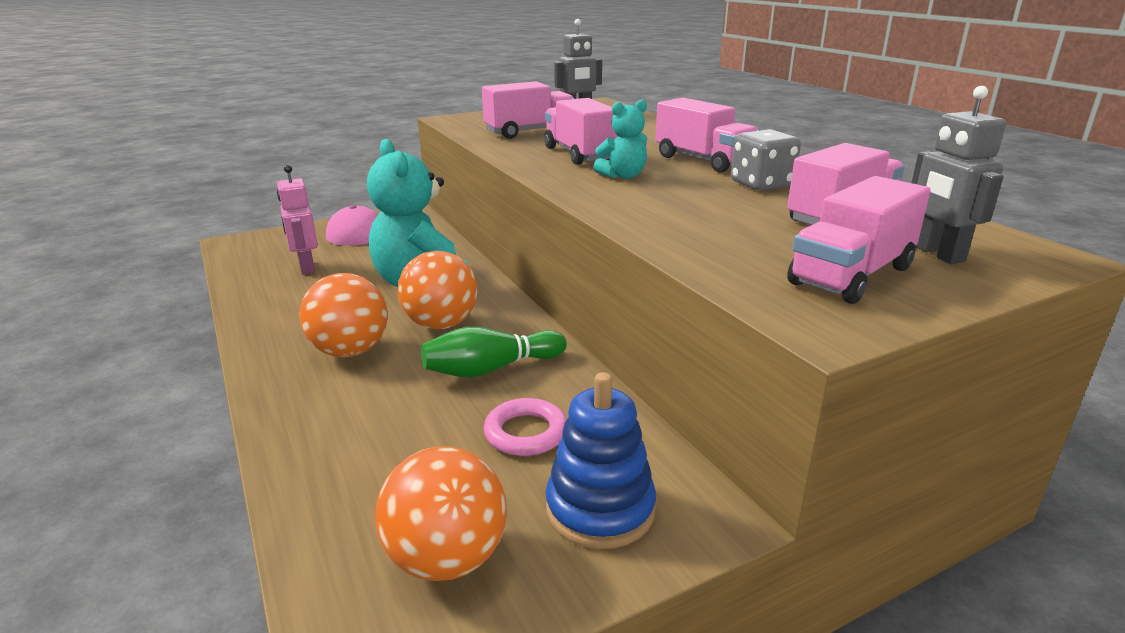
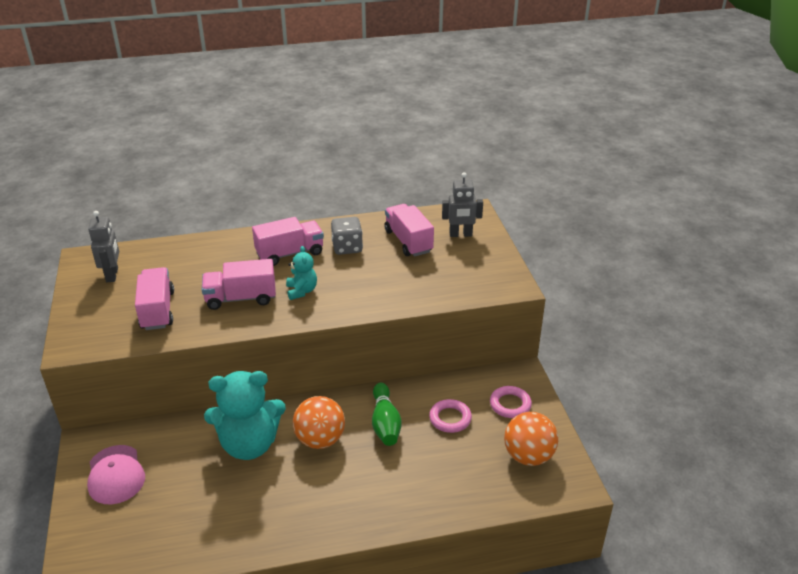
camera: 75 degrees left, 10 degrees up
pink robot [277,165,318,275] -> none
orange ball [300,273,388,357] -> none
blue stacking toy [545,372,656,549] -> pink ring [490,386,532,418]
pink truck [787,176,931,304] -> none

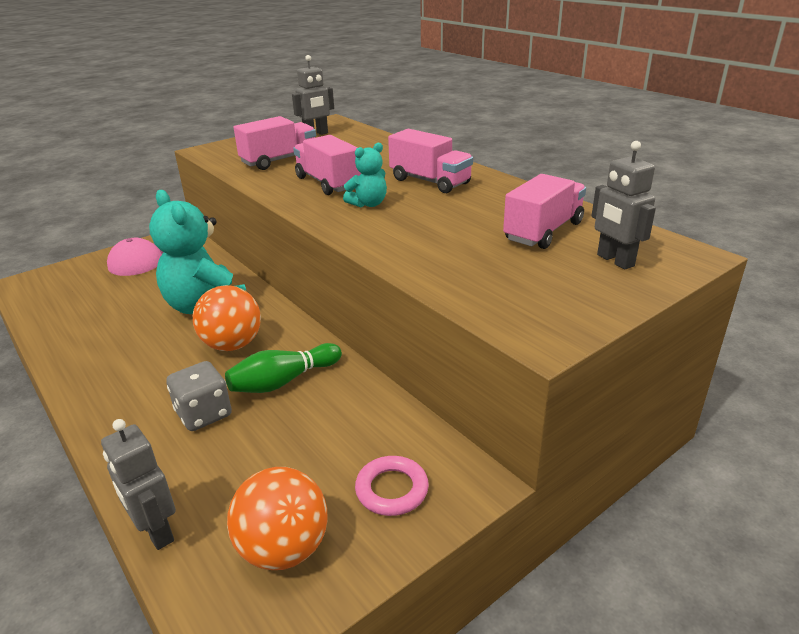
camera: 65 degrees right, 5 degrees down
grey dice [331,217,363,255] -> grey dice moved to [166,361,232,431]
pink ring [429,399,472,433] -> none
none -> grey robot [101,419,176,550]

